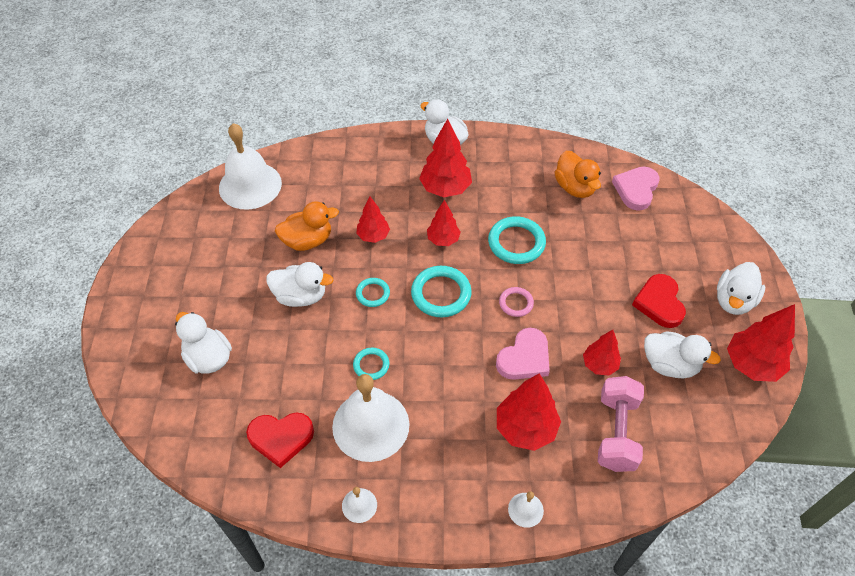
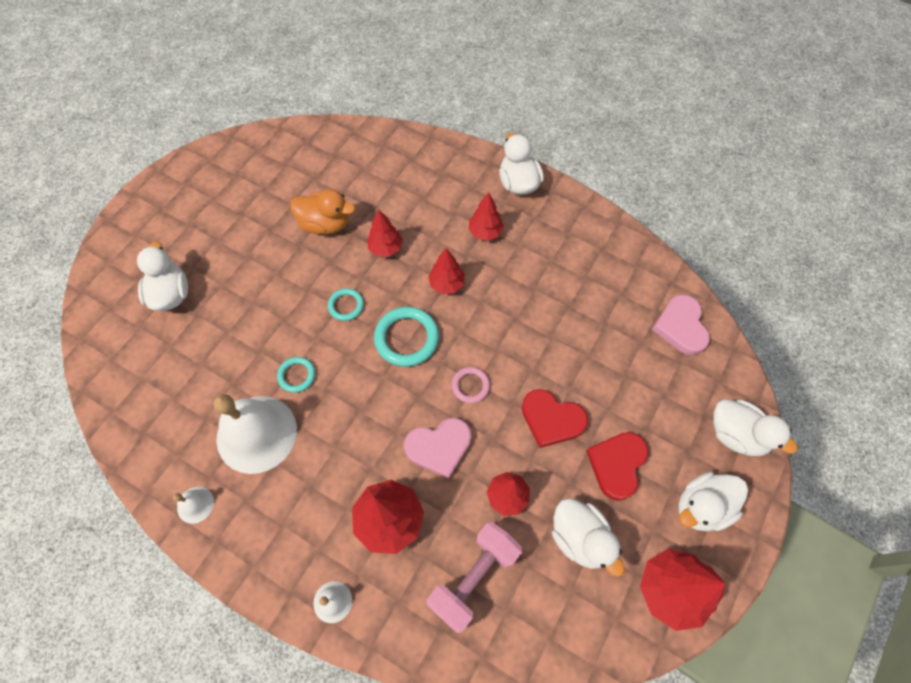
camera: 30 degrees right, 10 degrees up
white bell [219,123,282,210] -> none
red heart [246,412,314,468] -> red heart moved to [522,389,588,448]
white duck [266,262,334,307] -> white duck moved to [713,400,797,456]
red tree [419,119,472,197] -> red tree [468,192,504,241], size x0.62
turquoise ring [488,216,546,264] -> none
orange duck [554,151,601,198] -> none
pink heart [612,167,660,211] -> pink heart turned 60 degrees counterclockwise [652,295,710,355]

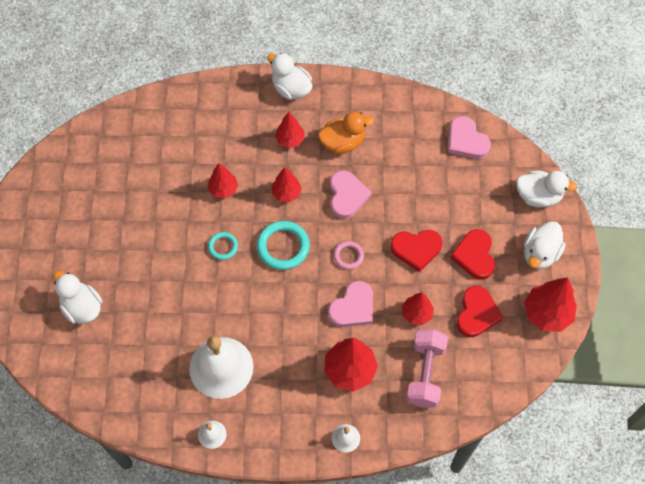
camera: 30 degrees left, 0 degrees up
turquoise ring [277,357,315,393] -> none
orange duck [290,189,355,234] -> orange duck moved to [318,112,374,154]
white duck [552,498,624,577] -> red heart [457,286,503,337]
none -> pink heart [330,170,372,219]

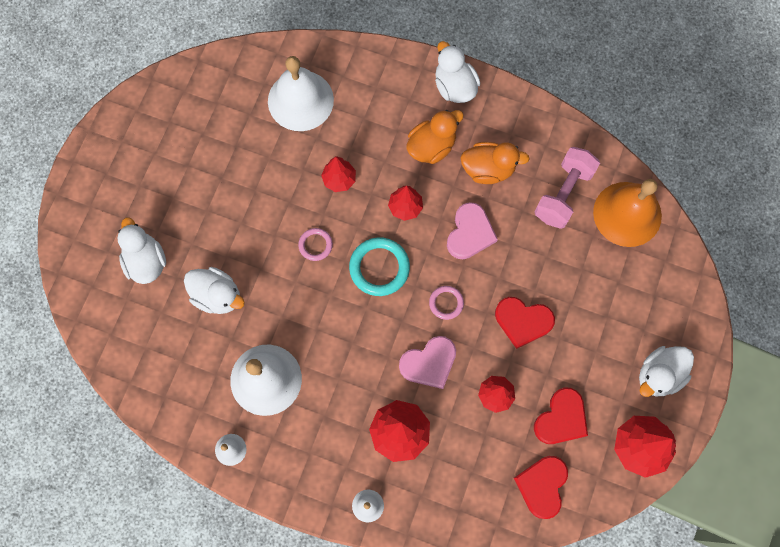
camera: 20 degrees right, 10 degrees up
turquoise ring [208,232,238,260] -> pink ring [298,228,333,261]
red tree [275,112,305,148] -> orange duck [406,110,464,164]
pink dumbbell [406,329,448,408] -> pink dumbbell moved to [534,147,600,229]
pink heart [448,116,491,159] -> orange bell [593,179,662,247]
red heart [450,229,495,280] -> red heart moved to [514,456,568,519]
white duck [516,171,577,207] -> white duck moved to [184,267,245,314]
none -> white bell [268,56,334,131]

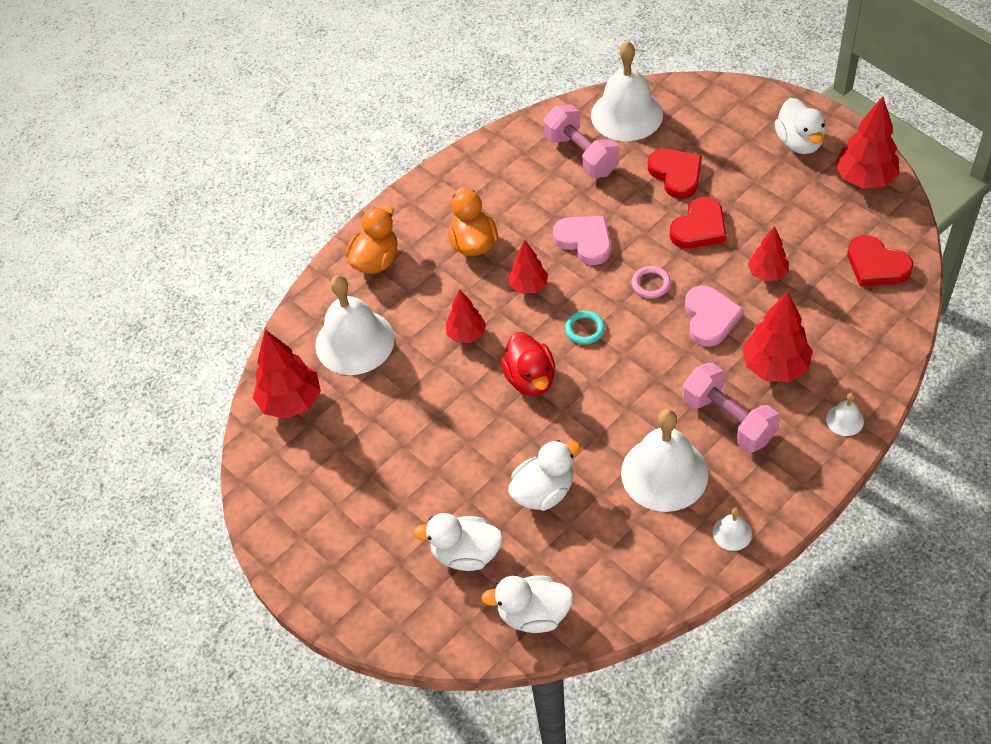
camera: 60 degrees left, 20 degrees down
pink ring [298,228,333,261] -> red duck [501,332,555,396]
turquoise ring [349,237,410,296] -> turquoise ring [565,311,605,344], size x0.57
white duck [435,41,480,103] -> white duck moved to [481,576,574,633]
orange duck [460,142,530,184] -> orange duck moved to [345,206,398,274]
red heart [534,387,588,444] -> red heart moved to [648,149,702,199]
orange bell [593,179,662,247] -> white bell [591,41,663,141]
none -> red tree [253,330,321,419]
none -> pink dumbbell [682,363,780,452]

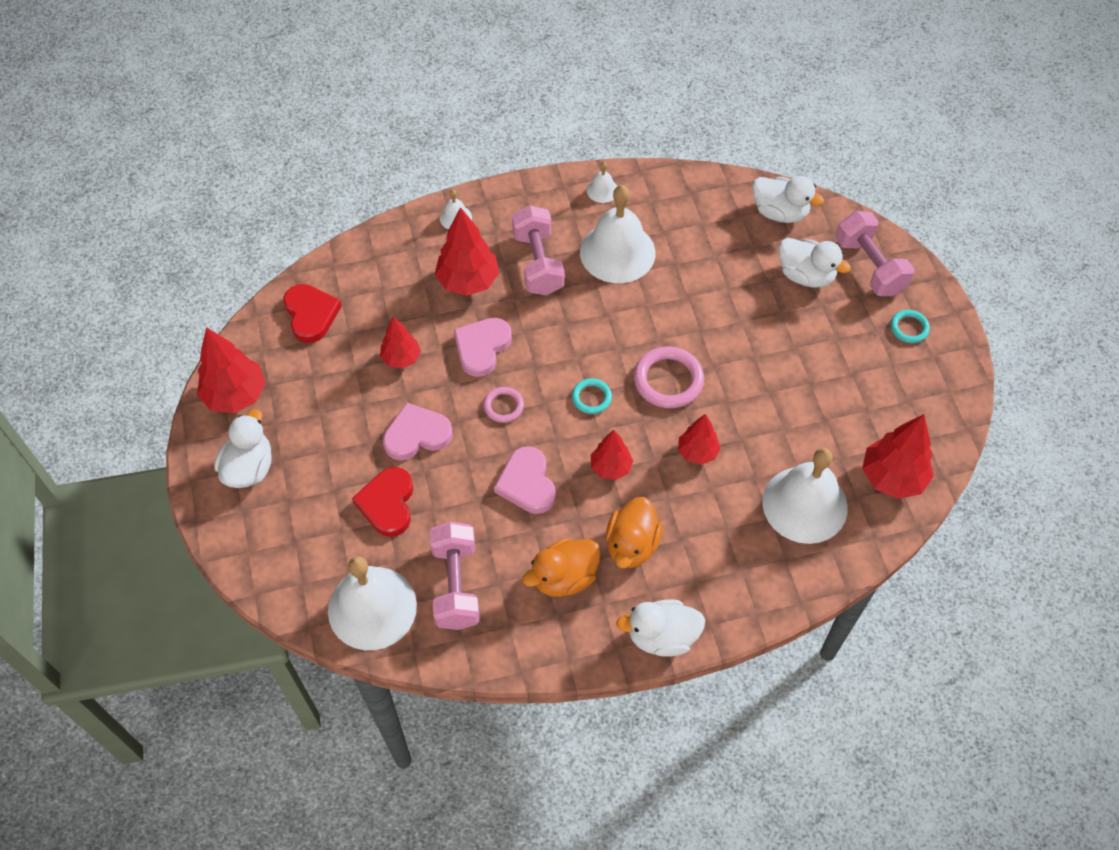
camera: 155 degrees left, 5 degrees up
orange duck [345,206,398,274] -> orange duck moved to [522,538,601,597]
red duck [501,332,555,396] -> pink ring [634,347,704,408]
white duck [508,440,581,511] -> white duck moved to [616,599,705,657]
red heart [670,197,726,249] -> pink heart [383,402,453,461]
none -> pink dumbbell [835,211,914,296]
none -> turquoise ring [891,310,930,343]

